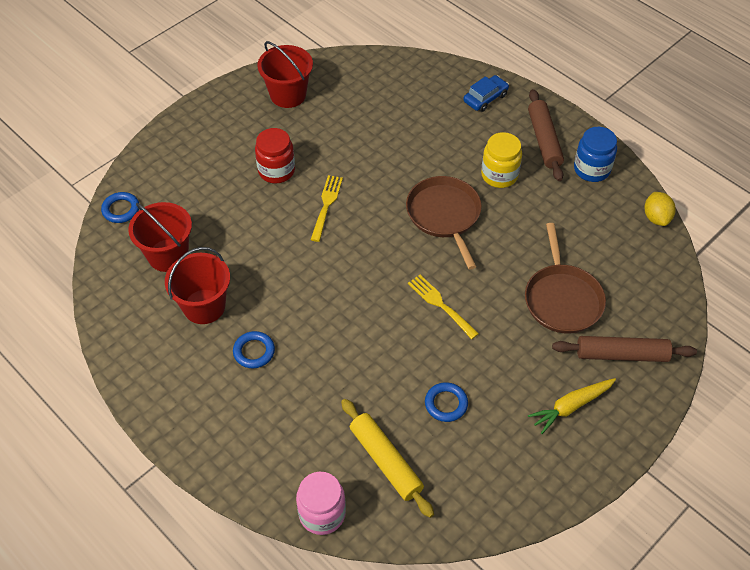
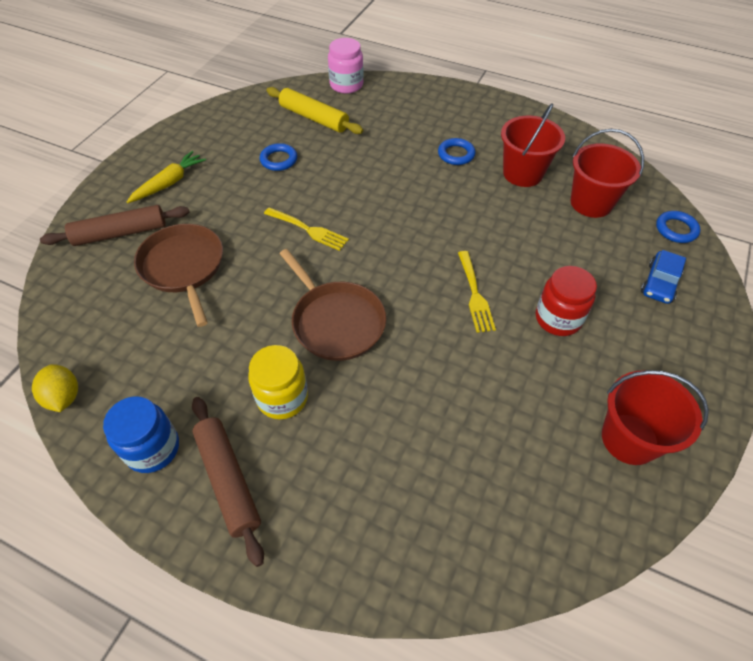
camera: 160 degrees right, 0 degrees up
blue car [463,75,509,112] -> blue car moved to [641,250,686,304]

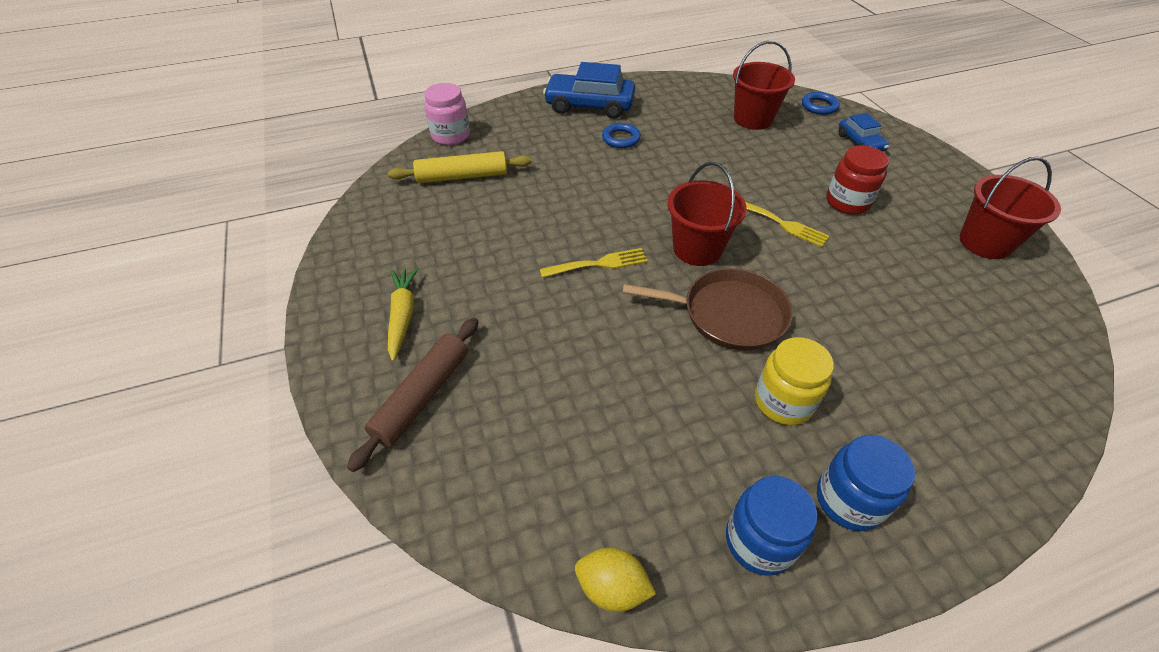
camera: 45 degrees left, 5 degrees down
brown pan [134,224,223,327] -> none
brown rolling pin [192,397,264,567] -> blue jar [817,435,915,531]
blue ring [260,143,297,171] -> none
red bucket [501,103,565,187] -> red bucket moved to [667,162,747,266]
none -> blue car [543,62,635,119]

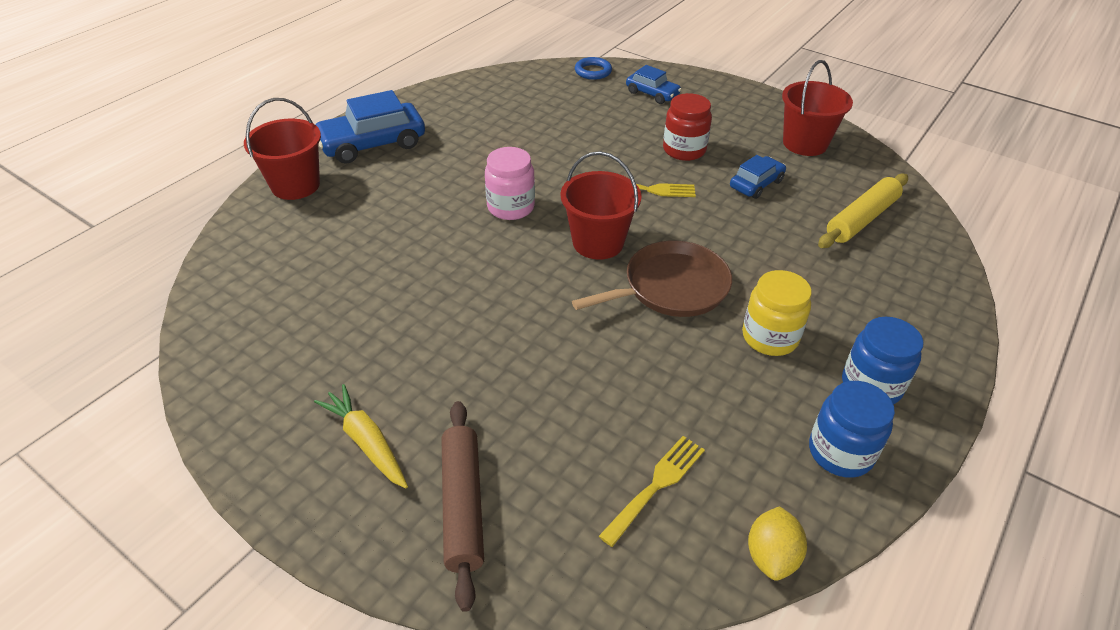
camera: 35 degrees left, 5 degrees down
yellow rolling pin [388,151,532,183] -> yellow rolling pin moved to [818,173,908,248]
pink jar [424,83,470,145] -> pink jar moved to [485,147,535,220]
yellow fork [539,248,648,278] -> yellow fork moved to [599,436,705,547]
yellow lemon [575,547,656,612] -> yellow lemon turned 60 degrees counterclockwise [748,506,807,581]
blue ring [602,123,641,148] -> none
red bucket [733,41,795,130] -> red bucket moved to [244,98,321,200]
none -> blue car [730,155,786,199]

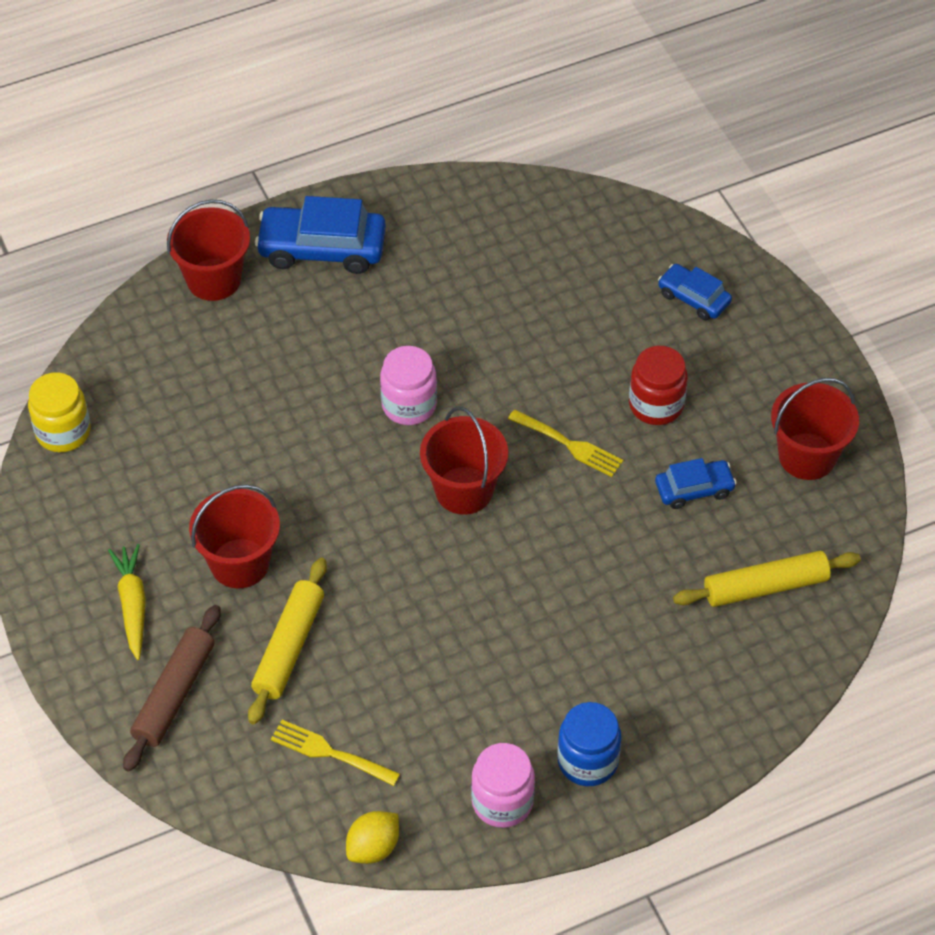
camera: 30 degrees right, 10 degrees up
brown pan [572,241,732,317] -> none
blue ring [575,57,612,80] -> none
yellow fork [599,436,705,547] -> yellow fork turned 135 degrees counterclockwise [271,720,400,786]
blue car [626,65,681,104] -> blue car turned 150 degrees clockwise [658,264,732,320]
yellow jar [742,270,812,356] -> yellow jar moved to [28,372,91,452]
blue jar [809,381,895,478] -> pink jar [471,743,535,828]
none -> red bucket [189,484,280,588]
none -> yellow rolling pin [248,558,327,724]

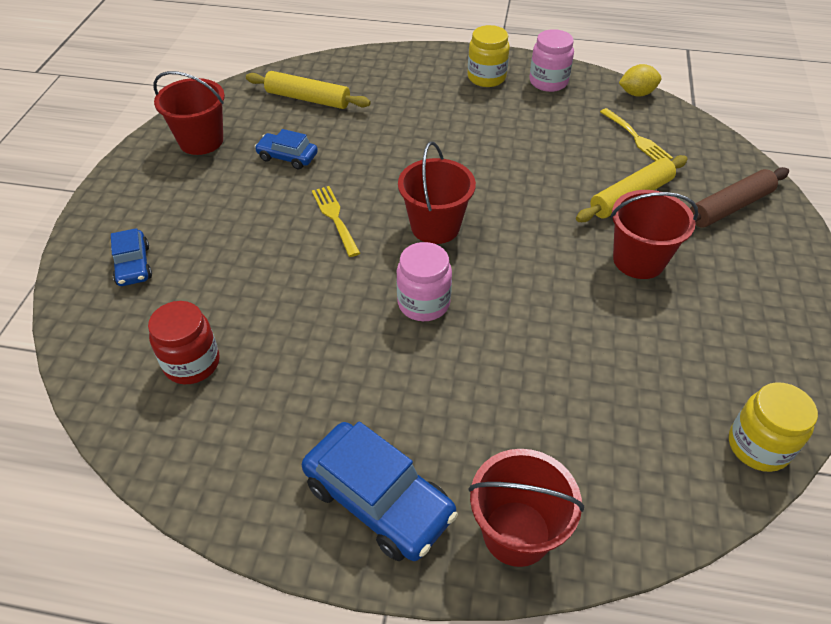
camera: 145 degrees left, 5 degrees down
yellow carrot [108,544,146,660] -> none
blue jar [557,702,621,786] -> yellow jar [467,25,510,87]
red jar [629,346,688,425] -> red jar moved to [148,301,220,384]

